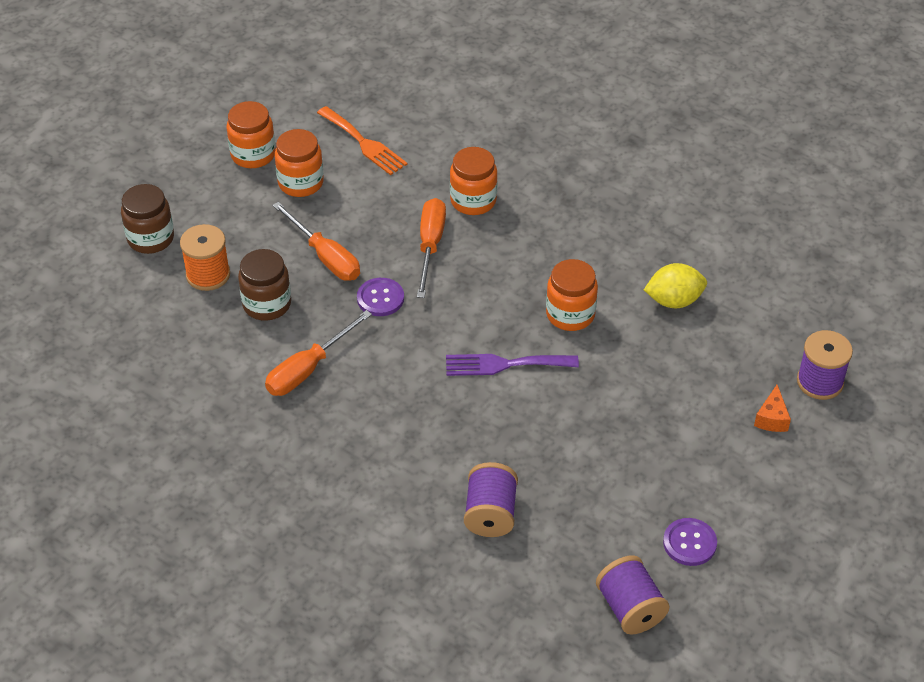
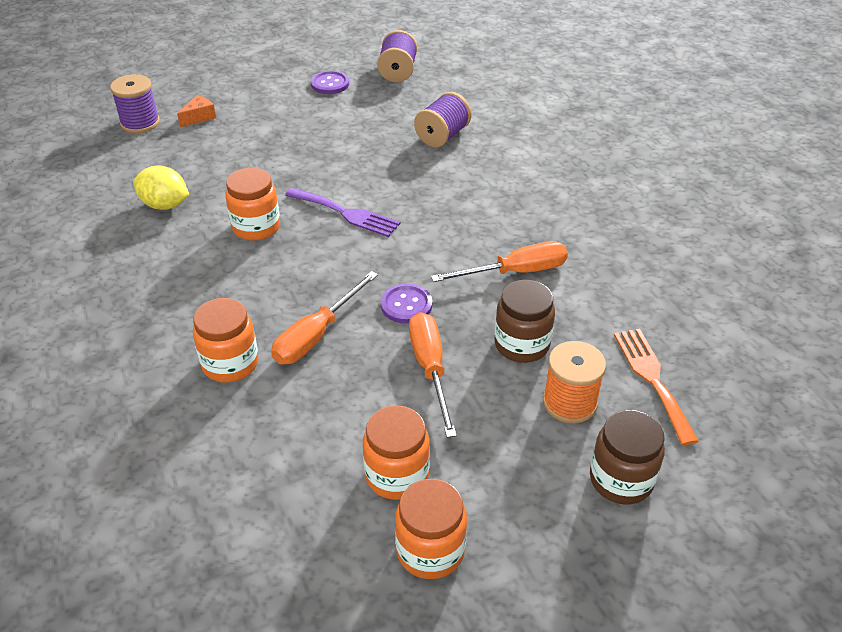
camera: 150 degrees left, 5 degrees down
orange fork [317,106,408,175] -> orange fork moved to [614,329,699,445]

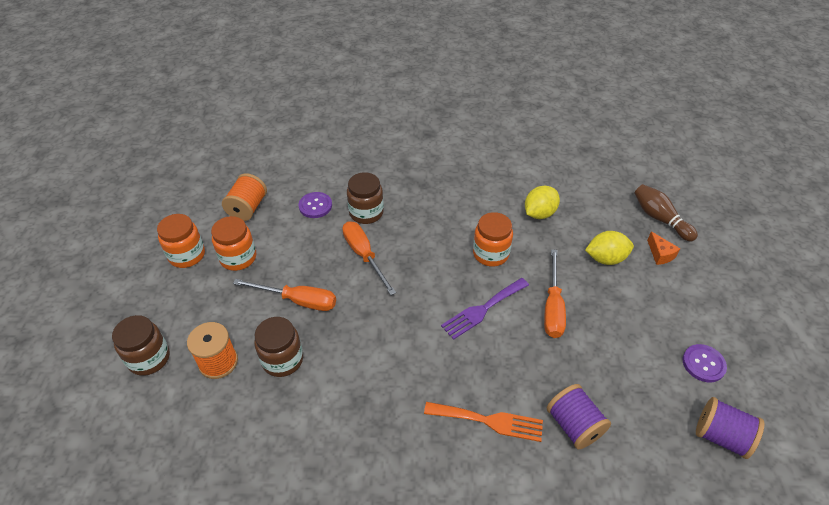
camera: 115 degrees right, 5 degrees up
purple spool [110,74,160,133] -> brown bowling pin [634,184,698,242]
orange jar [193,298,259,383] -> brown jar [347,172,384,224]
purple button [381,284,432,324] -> purple button moved to [298,192,332,218]
orange screwdriver [431,241,568,282] -> orange screwdriver moved to [544,249,566,338]
orange fork [614,329,699,445] -> orange fork moved to [424,402,543,442]
none -> orange spool [222,173,267,221]
none -> yellow lemon [585,231,634,265]

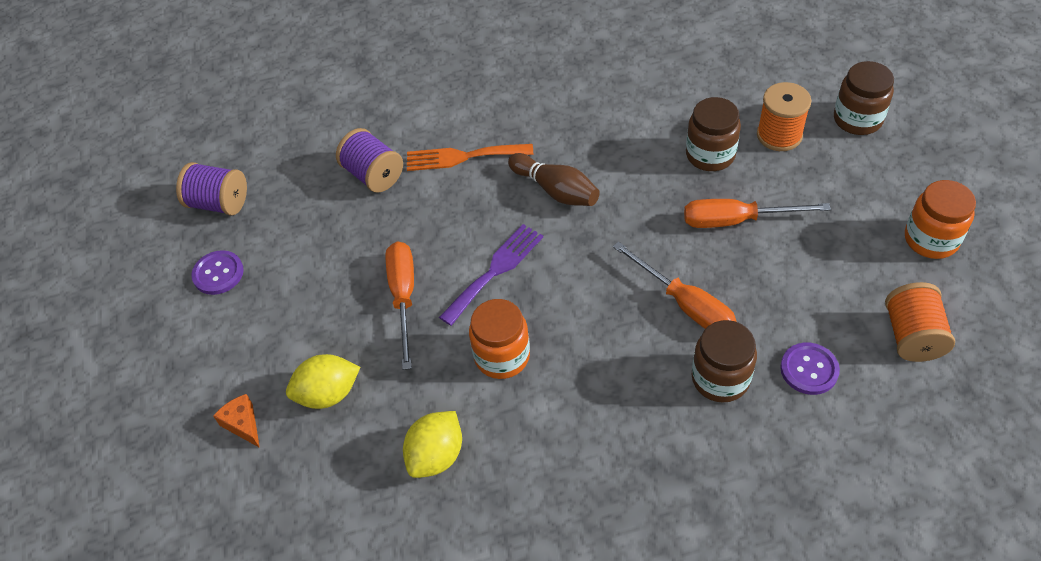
camera: 170 degrees right, 5 degrees up
orange jar [211,216,256,271] -> none
brown bowling pin [634,184,698,242] -> brown bowling pin moved to [508,153,600,206]

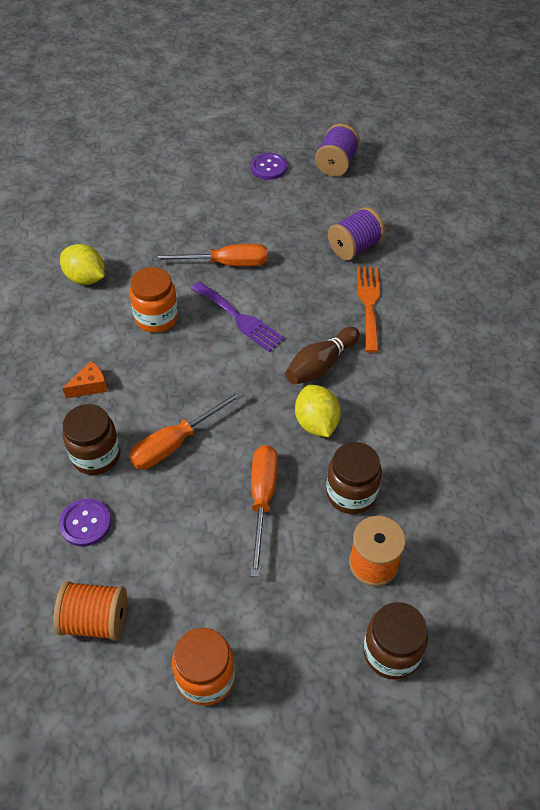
camera: 90 degrees right, 0 degrees up
orange cheese [213,394,260,448] -> orange cheese moved to [62,361,108,398]
yellow lemon [286,354,360,409] -> yellow lemon moved to [295,385,340,437]

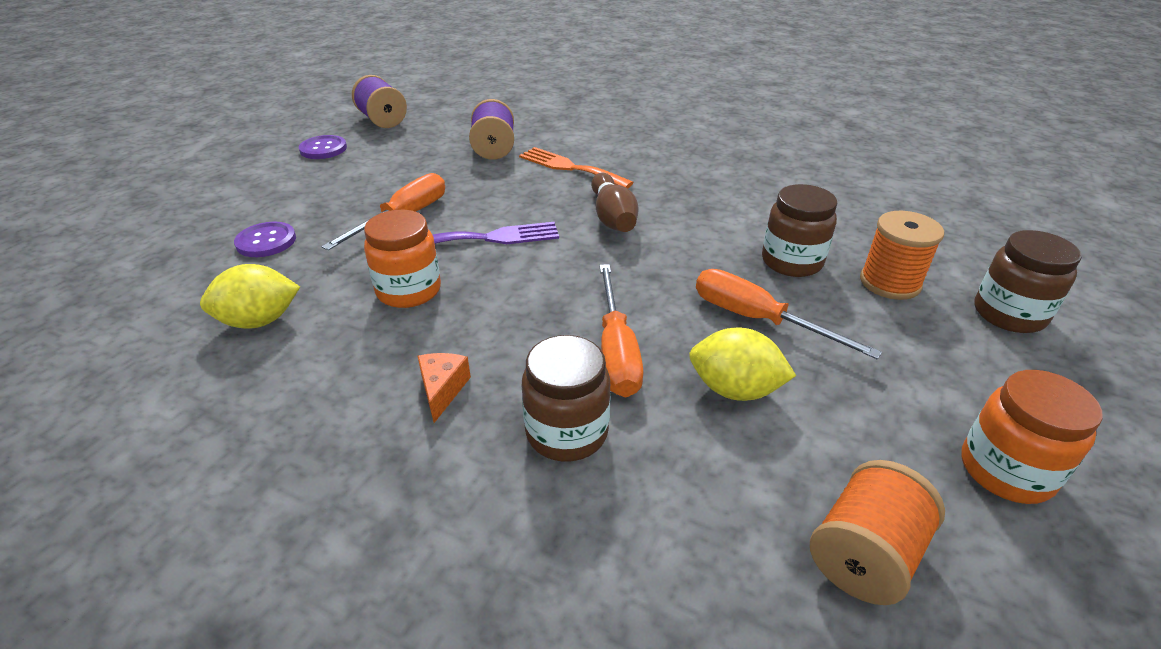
camera: 55 degrees left, 15 degrees down
purple button [59,498,111,547] -> purple button moved to [234,222,296,257]
yellow lemon [295,385,340,437] -> yellow lemon moved to [689,327,796,401]

